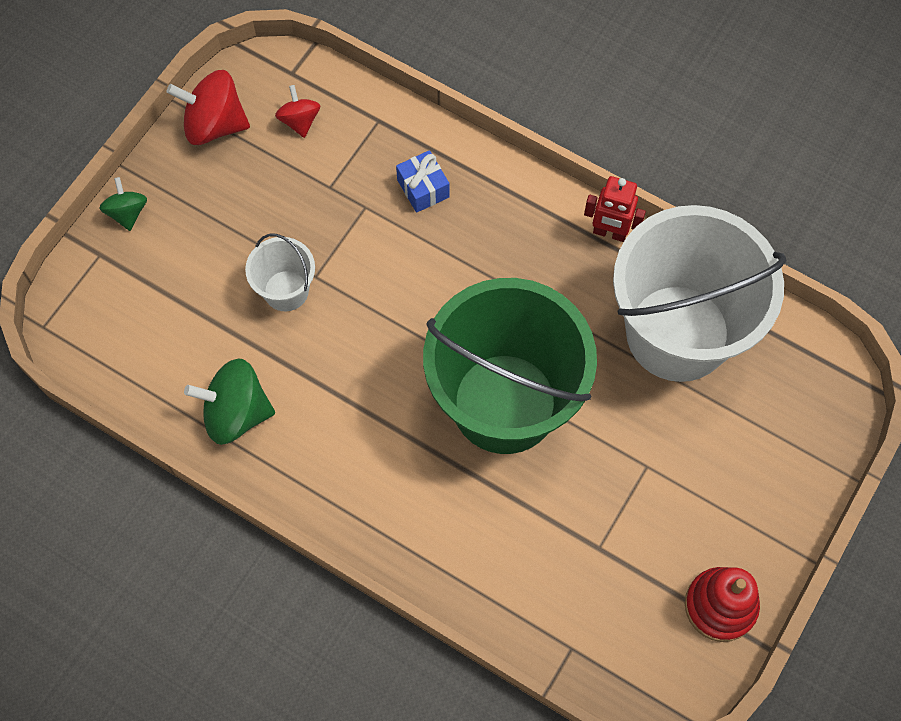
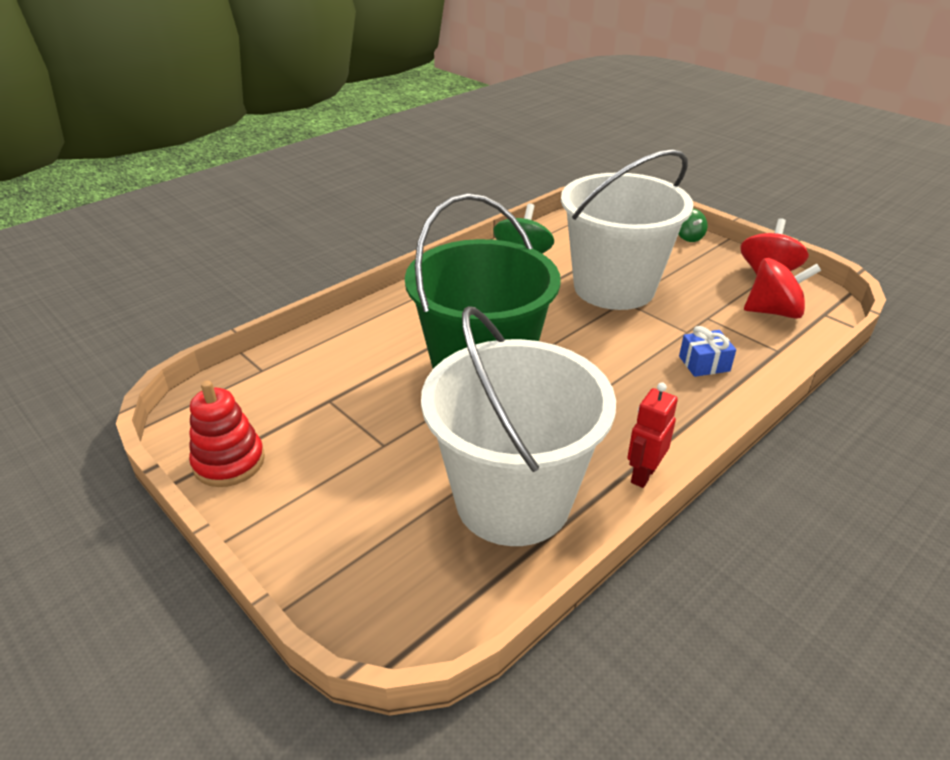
camera: 105 degrees right, 30 degrees down
green spinning top [99,177,147,231] -> green spinning top turned 75 degrees clockwise [678,208,707,242]
white bucket [245,234,315,311] -> white bucket [561,149,694,310], size x2.30
red spinning top [275,85,320,138] -> red spinning top [744,258,821,319], size x1.73

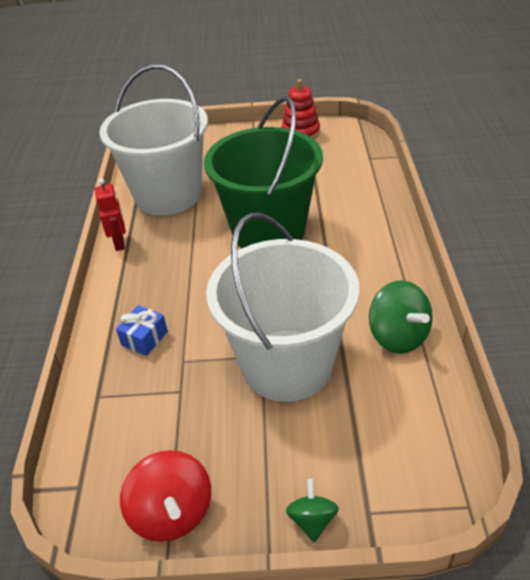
camera: 135 degrees right, 5 degrees up
green spinning top [678,208,707,242] -> green spinning top turned 60 degrees clockwise [286,479,339,542]
red spinning top [744,258,821,319] -> none

